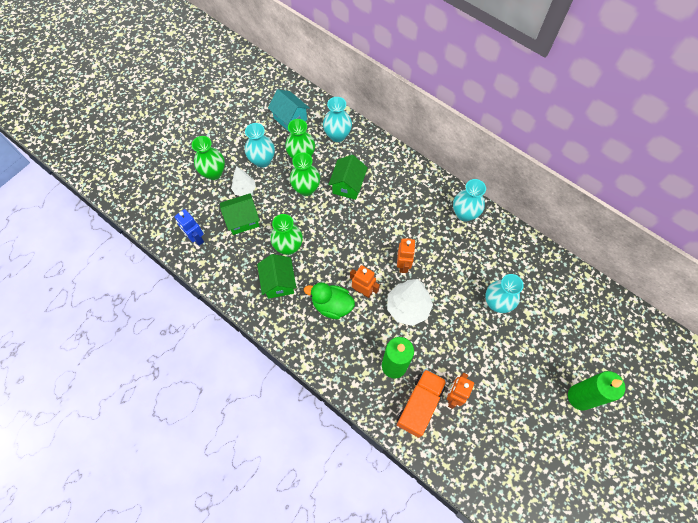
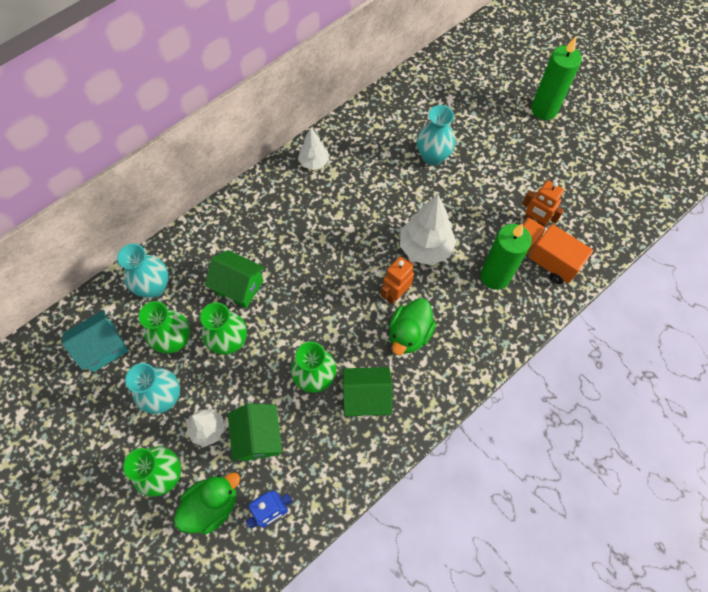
camera: 80 degrees left, 0 degrees up
orange robot [397,238,416,273] -> none
turquoise vase [453,179,486,222] -> white tree [298,127,329,170]
none -> green duck [174,473,240,535]

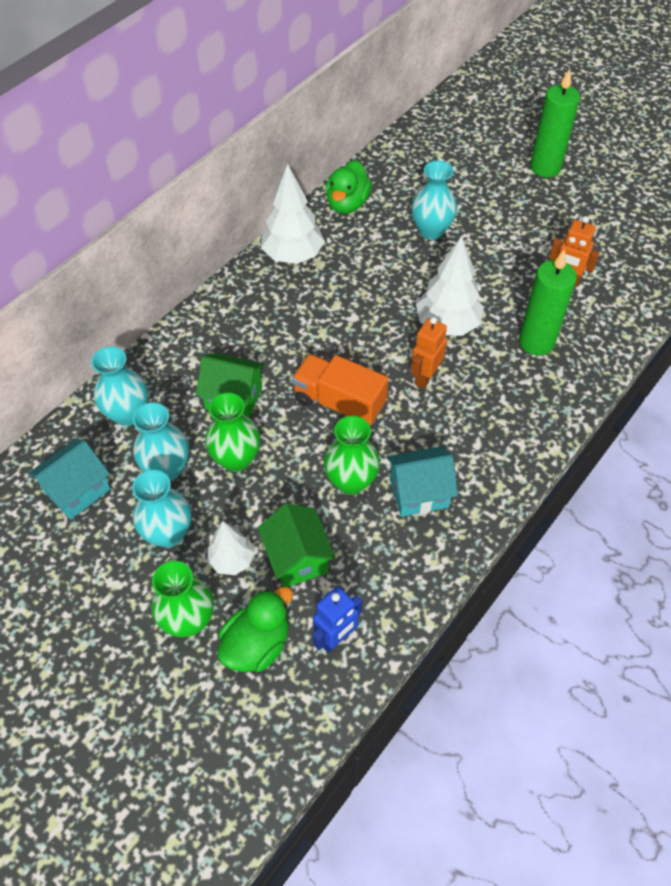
camera: 10 degrees left, 10 degrees down
green vase [138,301,190,354] -> turquoise vase [133,402,189,481]
white tree [298,127,329,170] -> white tree [261,164,325,264], size x1.69
green house [343,367,392,417] -> turquoise house [387,447,458,517]
green duck [389,298,436,355] -> green duck moved to [326,160,372,214]
orange truck [523,218,593,284] -> orange truck moved to [292,354,388,425]

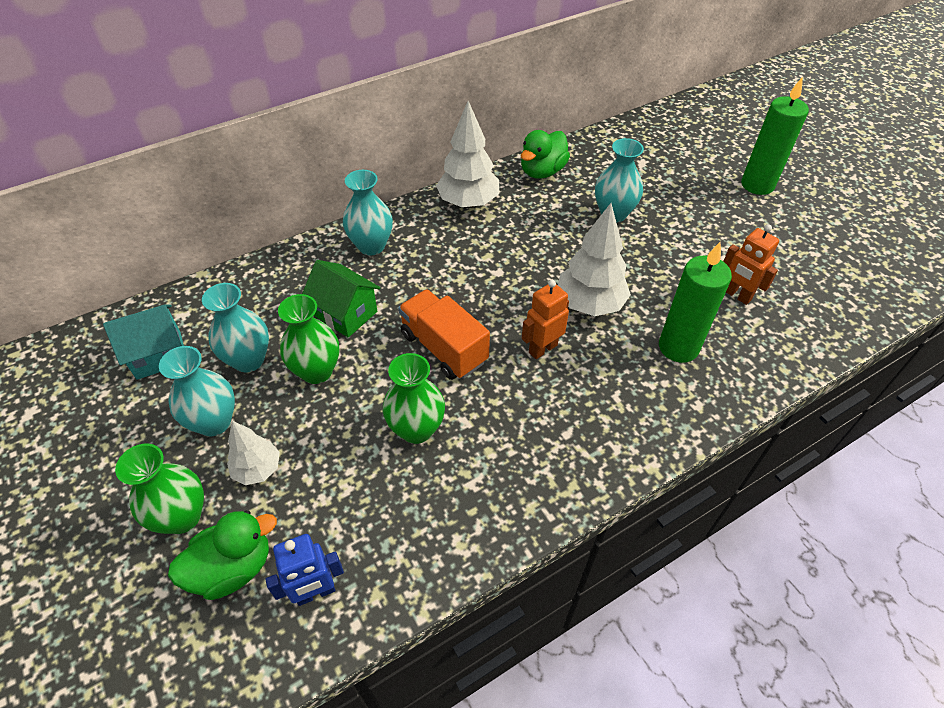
camera: 20 degrees right, 5 degrees down
turquoise vase [91,347,148,426] -> turquoise vase moved to [343,170,393,256]
green house [258,503,336,587] -> none
turquoise house [387,447,458,517] -> none

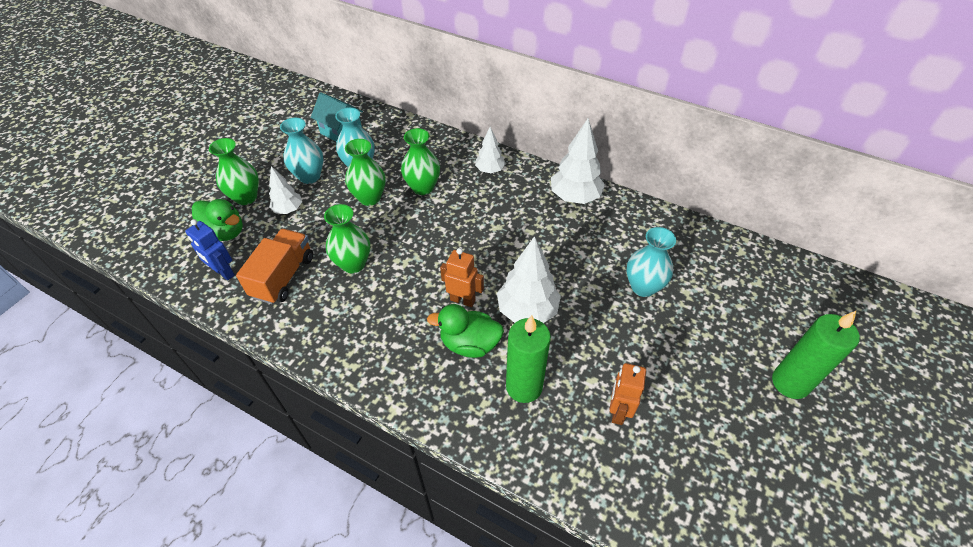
camera: 60 degrees right, 0 degrees up
green house [302,260,380,338] -> green vase [401,128,440,195]
turquoise vase [343,170,393,256] -> white tree [475,127,506,173]
orange truck [398,289,490,380] -> orange truck moved to [236,229,313,304]
green duck [521,130,570,179] -> green duck moved to [427,304,504,358]

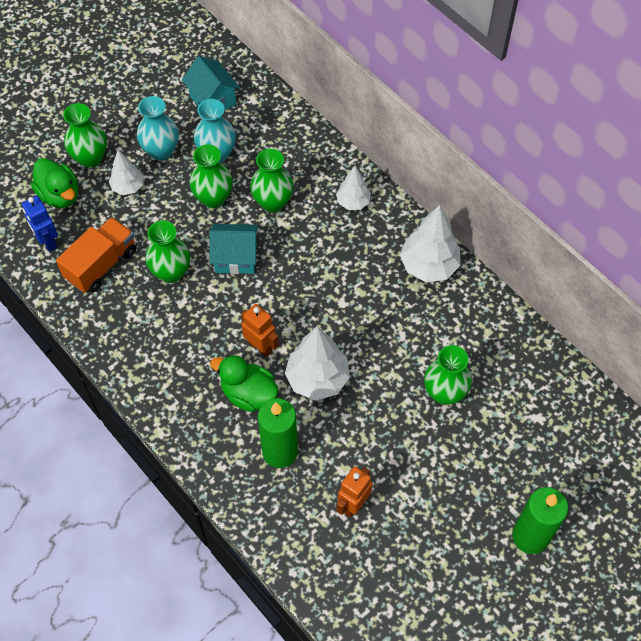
camera: 20 degrees right, 10 degrees up
turquoise vase [626,227,676,297] -> green vase [424,345,472,405]
none -> turquoise house [209,224,258,274]

